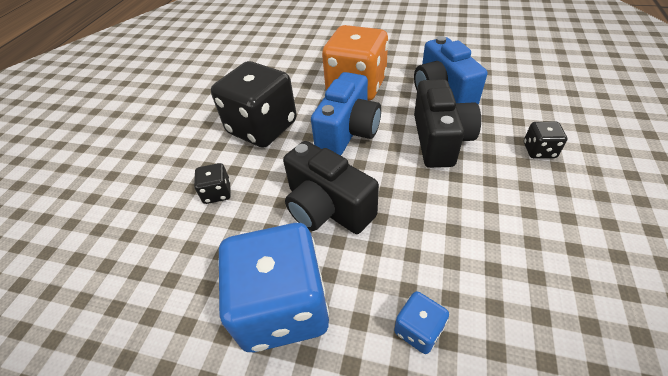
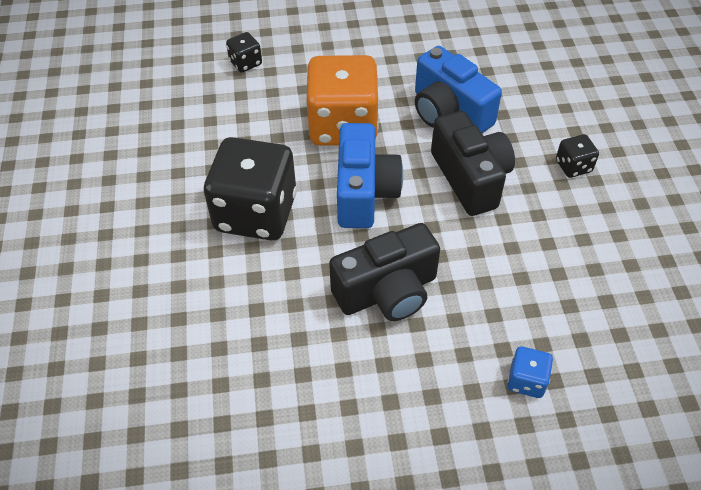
camera: 25 degrees left, 5 degrees up
black dice [194,163,231,204] -> black dice moved to [226,32,262,73]
blue dice [218,223,329,352] -> none
black camera [283,141,379,234] -> black camera turned 45 degrees counterclockwise [329,223,440,321]

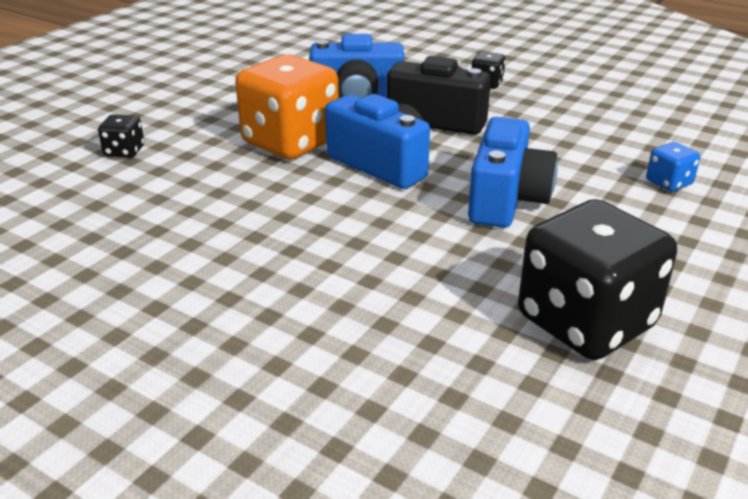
camera: 50 degrees left, 20 degrees down
black dice [204,137,297,240] -> black dice moved to [518,199,677,360]
black camera [329,223,440,321] -> blue camera [468,117,558,228]

